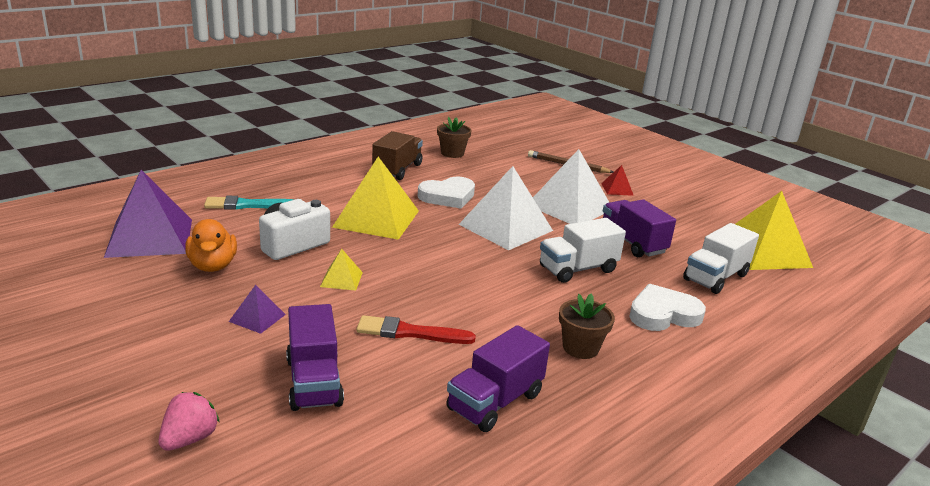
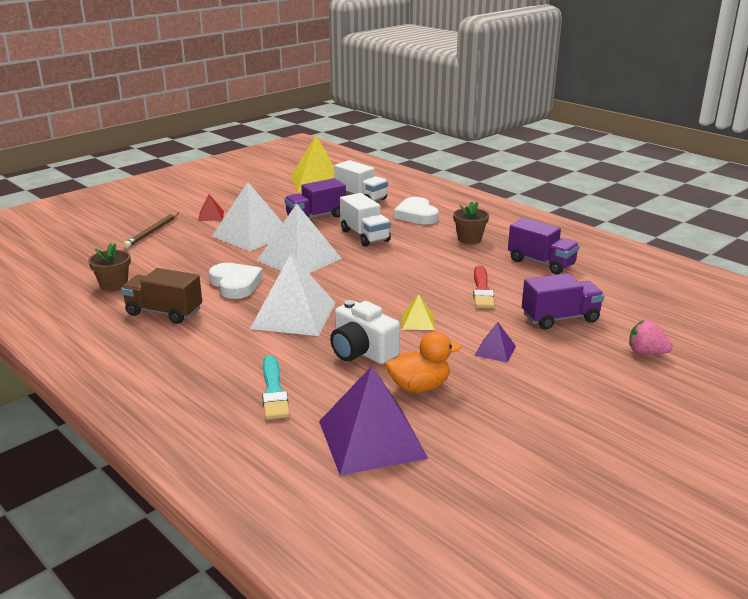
camera: 90 degrees left, 0 degrees up
yellow pyramid [332,157,419,240] -> white pyramid [250,254,336,336]

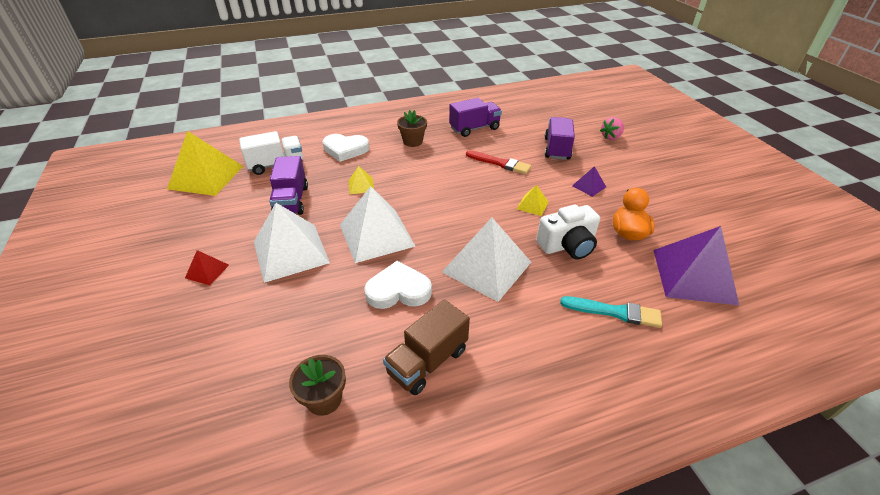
camera: 65 degrees left, 15 degrees up
brown pencil [123,213,178,248] -> none
white truck [340,193,391,247] -> yellow pyramid [349,166,374,194]

